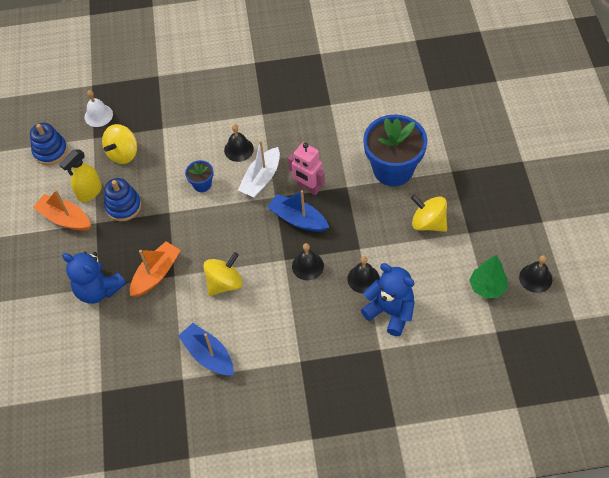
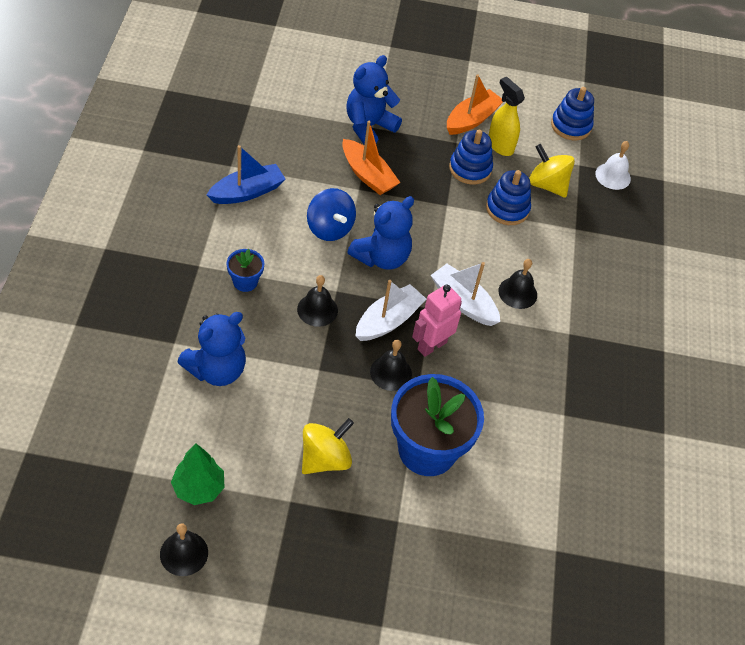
camera: 95 degrees right, 5 degrees down
blue flower pot [185,160,214,192] -> blue flower pot moved to [226,249,264,292]
yellow spinning top [203,252,243,296] -> blue spinning top [307,188,356,241]
blue boat [267,190,329,232] -> white boat [356,280,426,341]
black bell [347,256,380,293] -> black bell moved to [370,340,412,391]
none -> blue teddy bear [347,196,414,270]
none -> blue stacking toy [486,170,531,225]

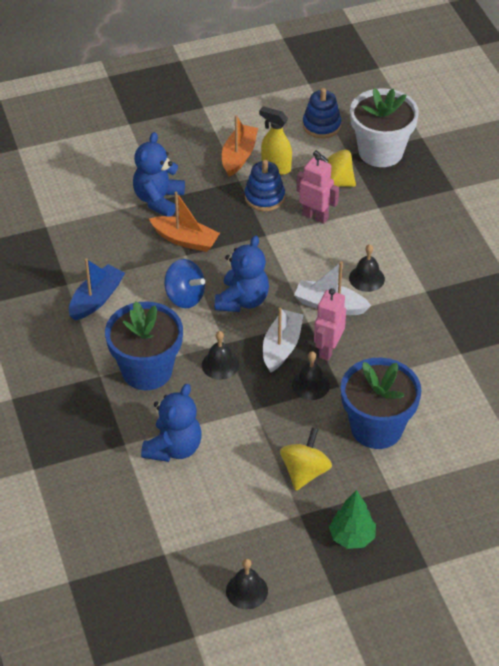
camera: 20 degrees left, 5 degrees down
green tree [171,444,225,505] -> green tree moved to [329,490,376,549]
blue flower pot [226,249,264,292] -> blue flower pot [105,301,183,390], size x2.20
blue stacking toy [486,170,531,225] -> pink robot [296,154,339,224]
white bell [595,141,631,190] -> white flower pot [350,88,419,167]

